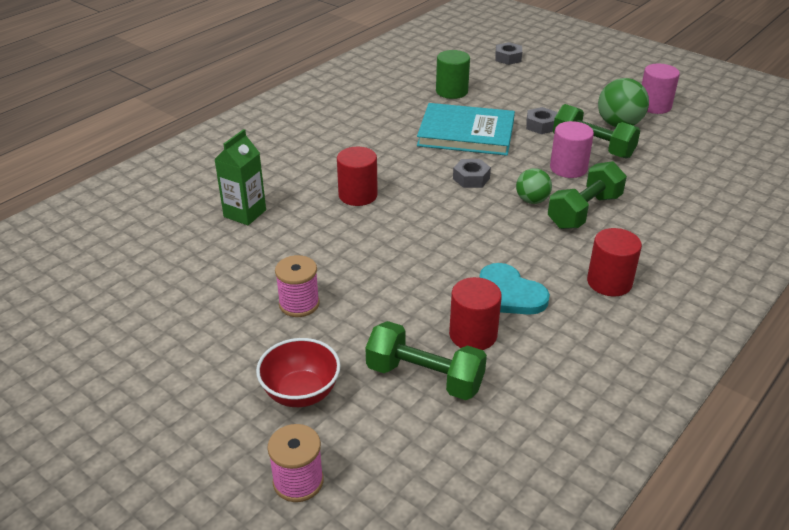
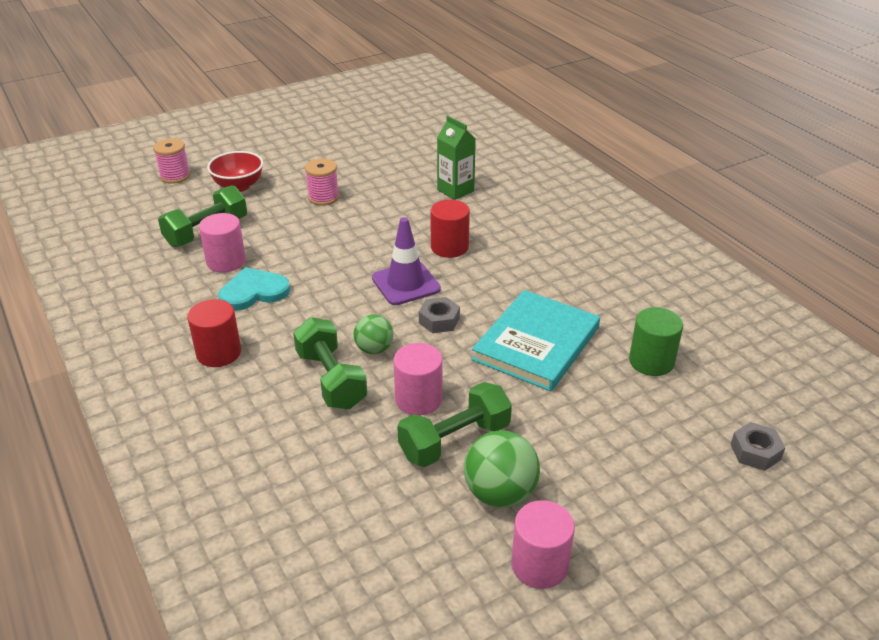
camera: 110 degrees right, 0 degrees up
red cylinder [449,277,502,350] -> pink cylinder [199,213,246,272]
grey nut [526,107,557,134] -> none
none -> purple traffic cone [372,217,441,305]

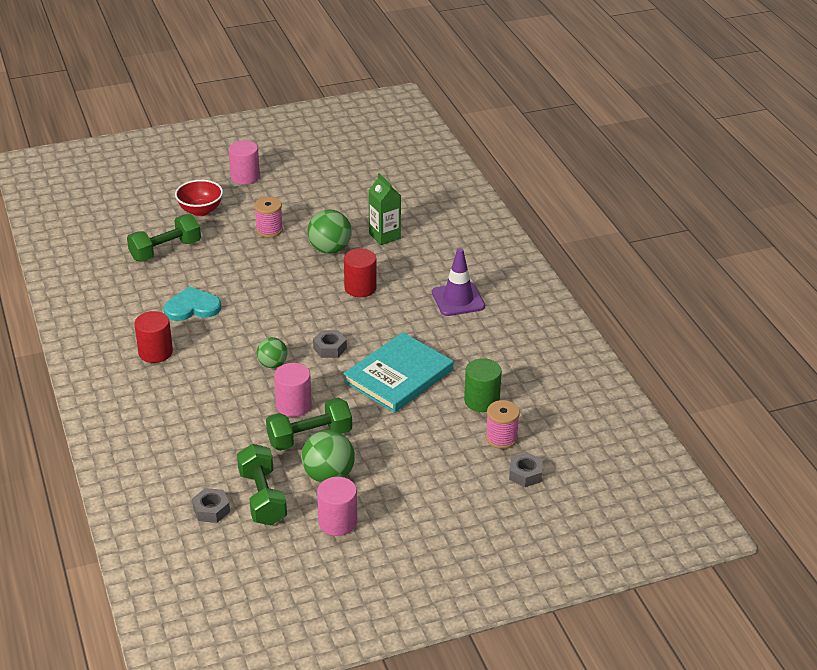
camera: 10 degrees right, 0 degrees up
pink spool [153,138,190,184] -> pink spool moved to [486,400,520,449]
pink cylinder [199,213,246,272] -> pink cylinder moved to [228,140,260,184]
green dumbbell [293,317,367,409] -> green dumbbell moved to [237,444,287,525]
purple traffic cone [372,217,441,305] -> purple traffic cone moved to [432,248,485,316]
none -> grey nut [192,488,230,523]
none -> green ball [307,209,352,254]

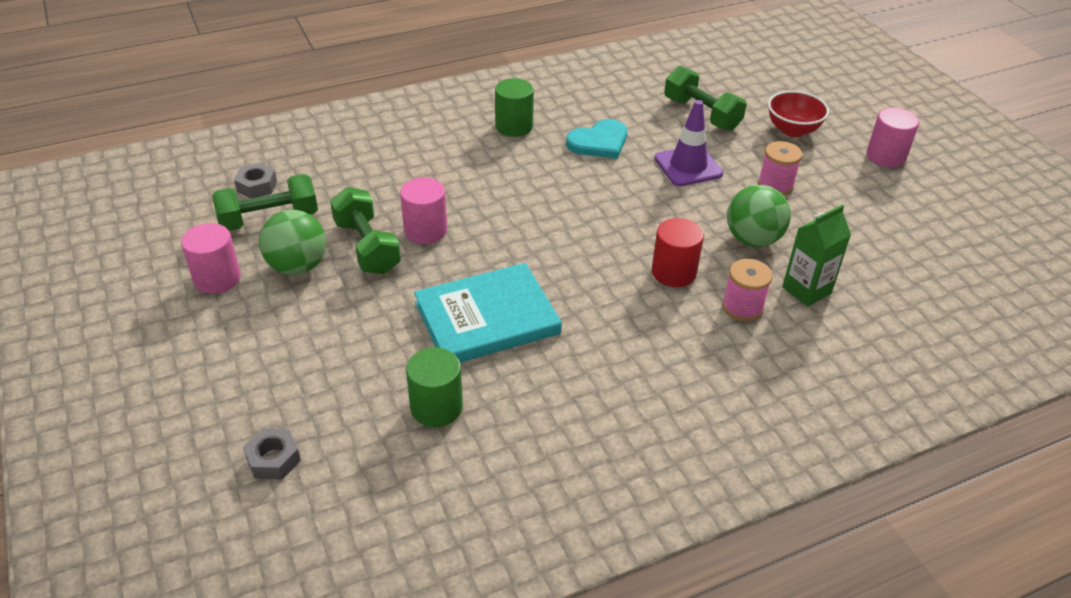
camera: 85 degrees right, 5 degrees up
red cylinder [134,311,173,363] -> green cylinder [495,78,534,137]
turquoise heart [164,286,221,321] -> turquoise heart turned 75 degrees clockwise [566,119,627,159]
green ball [257,337,287,368] -> none
grey nut [313,330,347,358] -> none
turquoise book [343,332,453,413] -> turquoise book turned 60 degrees counterclockwise [414,263,562,363]
purple traffic cone [432,248,485,316] -> purple traffic cone moved to [654,100,723,186]
pink spool [486,400,520,449] -> pink spool moved to [722,259,772,322]

